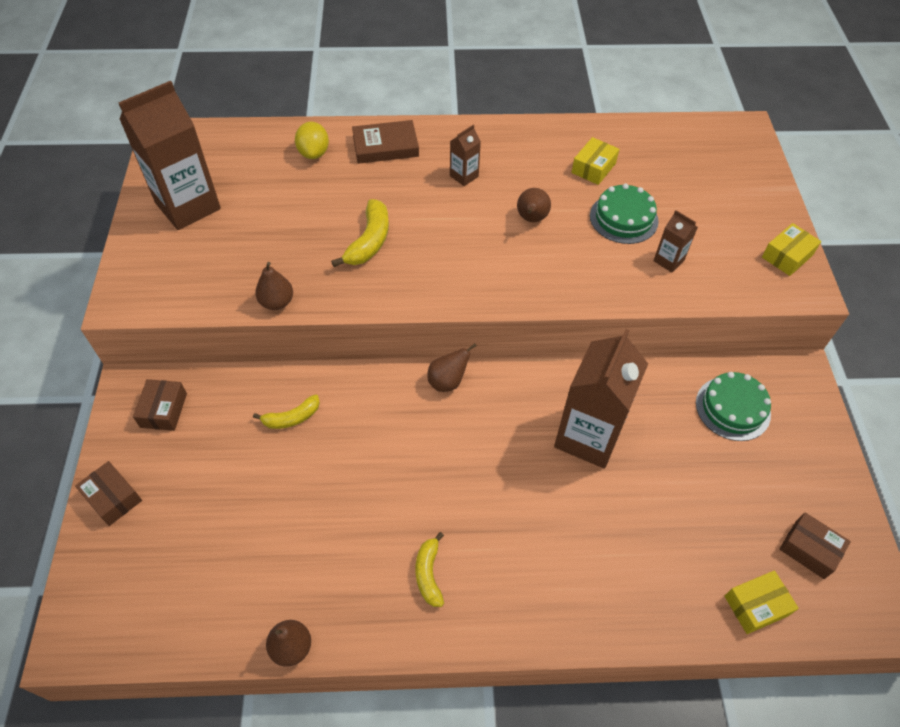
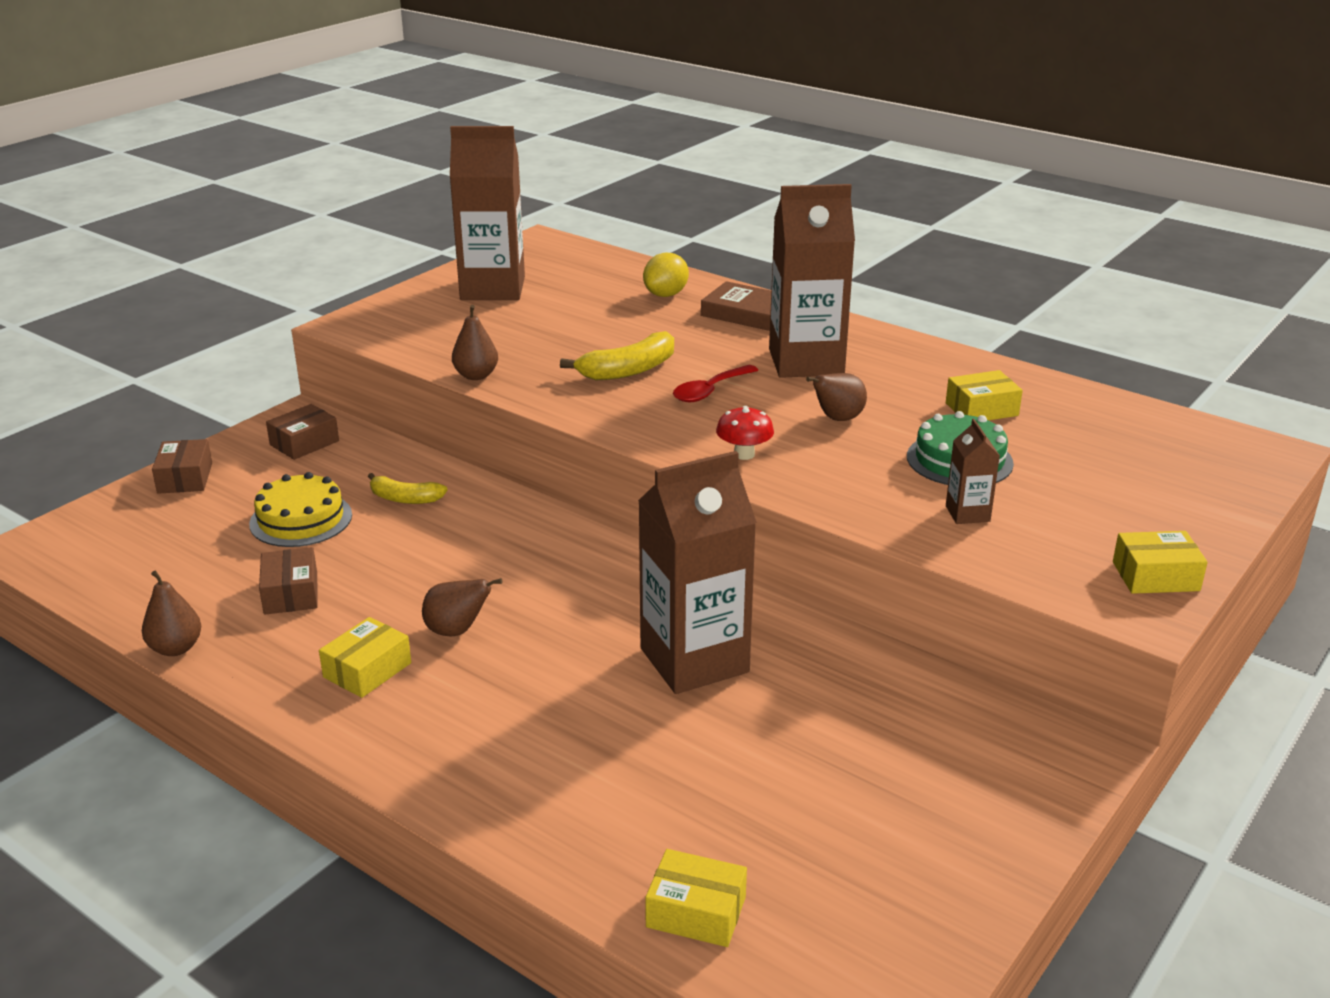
camera: 40 degrees right, 25 degrees down
yellow banana [415,532,444,607] -> yellow box [319,617,411,698]
brown pear [427,343,477,392] -> brown pear moved to [422,578,503,637]
brown carton [450,125,481,186] -> brown carton [769,184,855,378], size x2.24
green cake [696,372,771,441] -> none
brown box [779,512,851,579] -> brown box moved to [259,547,318,614]
none -> yellow cake [249,472,352,547]
none -> red spoon [673,365,758,402]
none -> red mushroom [716,406,774,460]

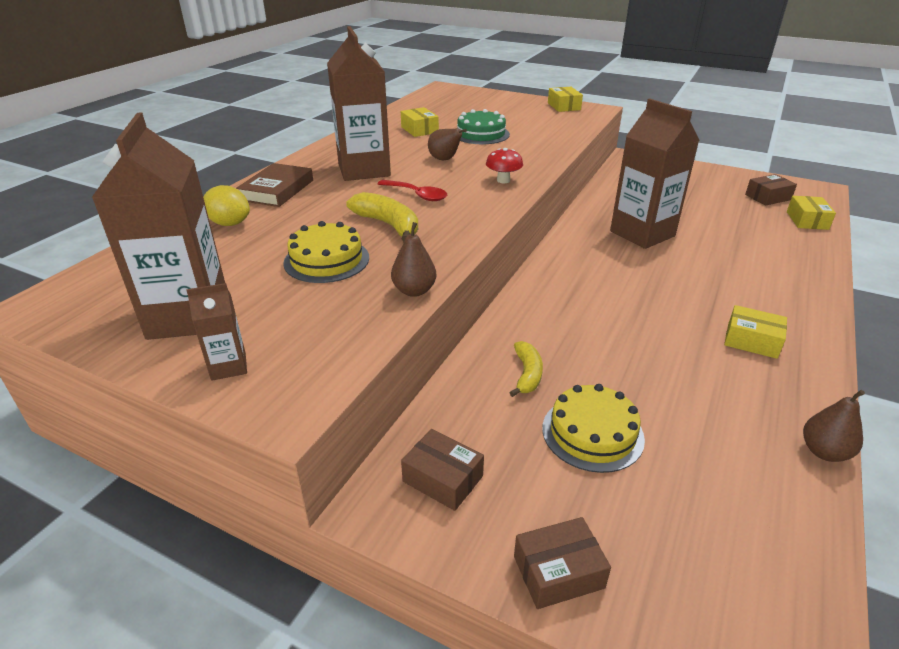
camera: 100 degrees left, 5 degrees up
brown box [259,547,318,614] -> brown box moved to [745,174,797,206]
brown pear [422,578,503,637] -> none
brown carton [946,419,1000,524] -> brown carton moved to [186,283,247,381]
none -> yellow cake [283,221,369,283]

